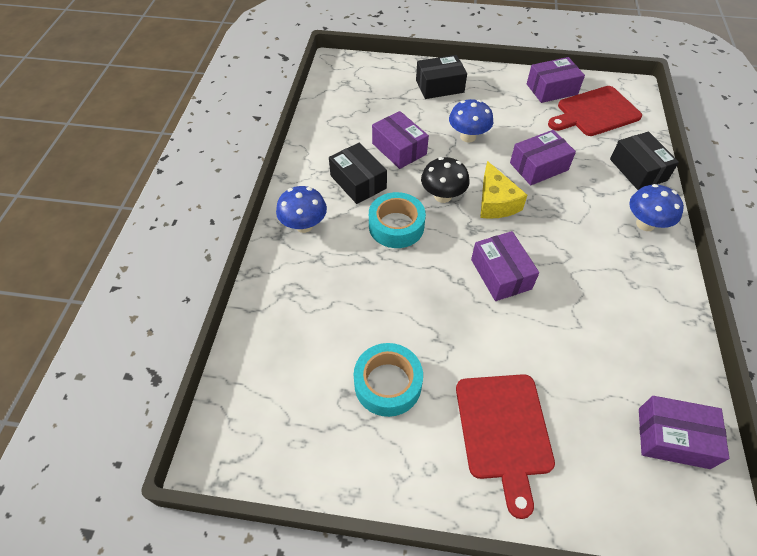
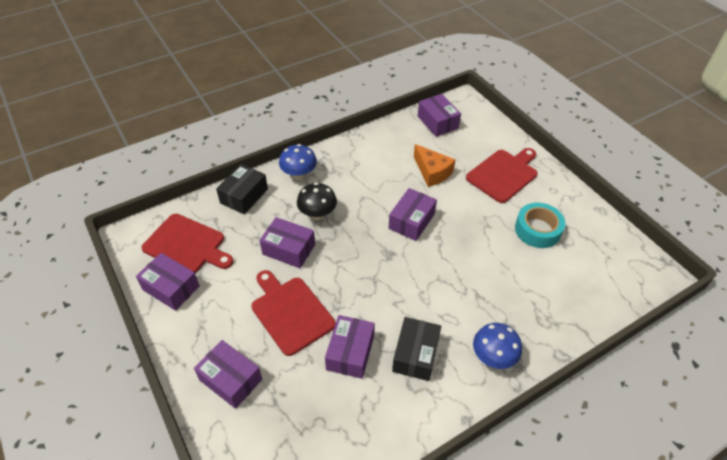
camera: 130 degrees left, 5 degrees down
turquoise tape [369,192,426,248] -> none
black box [416,55,467,99] -> purple box [194,340,262,409]
black mushroom [421,157,470,203] -> black mushroom moved to [297,183,337,220]
blue mushroom [449,99,493,143] -> red cutting board [251,270,336,356]
yellow cheese [480,161,527,219] -> none
none -> orange cheese [414,144,456,187]

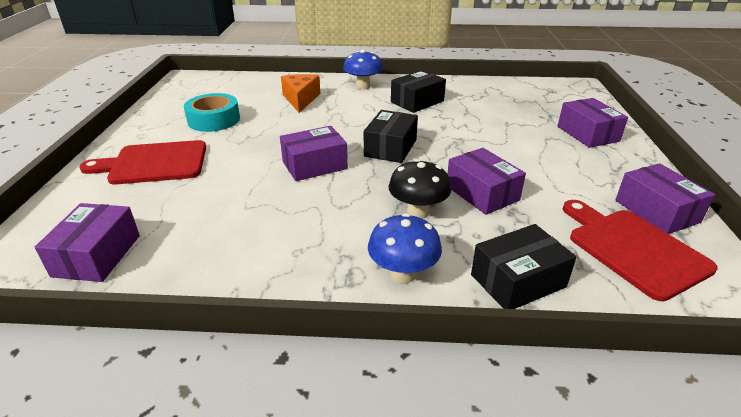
camera: 145 degrees left, 15 degrees down
red cutting board [251,270,336,356] -> none
purple box [325,315,375,379] -> none
orange cheese [414,144,456,187] -> orange cheese moved to [281,74,320,113]
none -> black box [364,110,418,163]

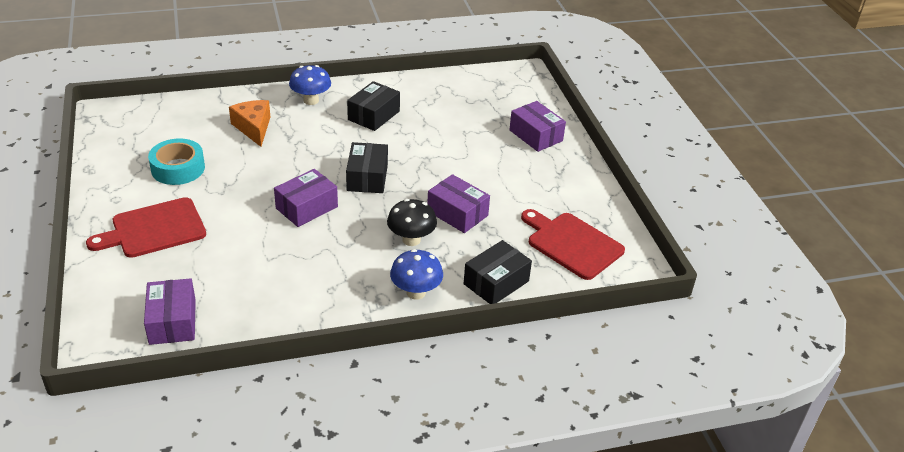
camera: 20 degrees left, 5 degrees up
purple box [615,163,715,234] -> none

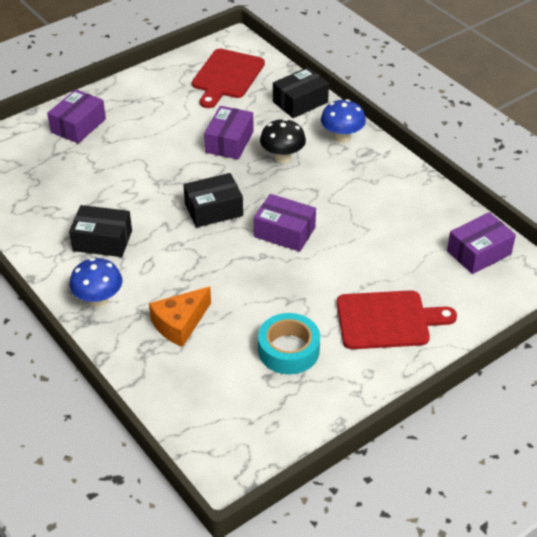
camera: 110 degrees left, 5 degrees up
red cutting board [86,197,206,258] -> red cutting board turned 45 degrees counterclockwise [337,290,457,349]
black box [464,240,532,304] -> black box turned 60 degrees counterclockwise [273,67,329,118]

